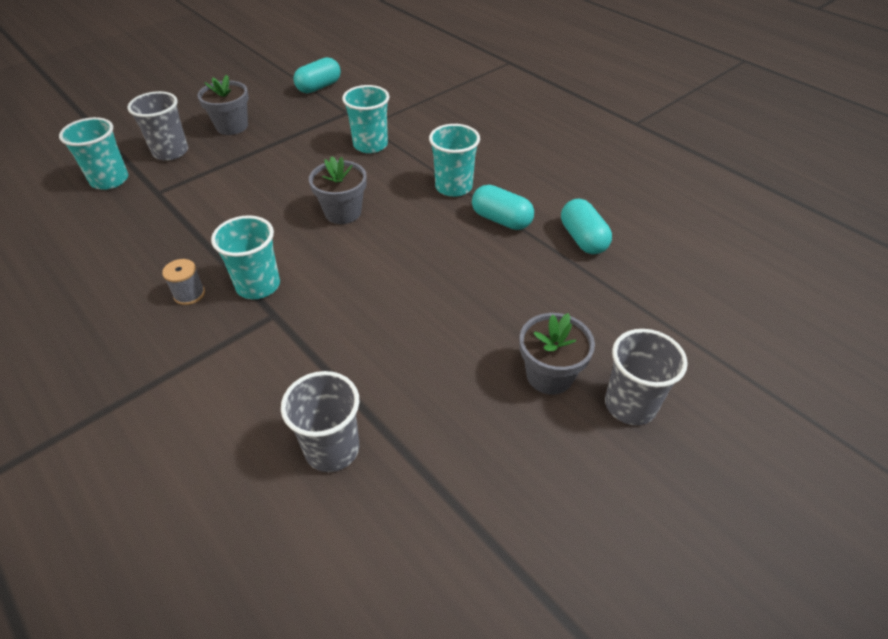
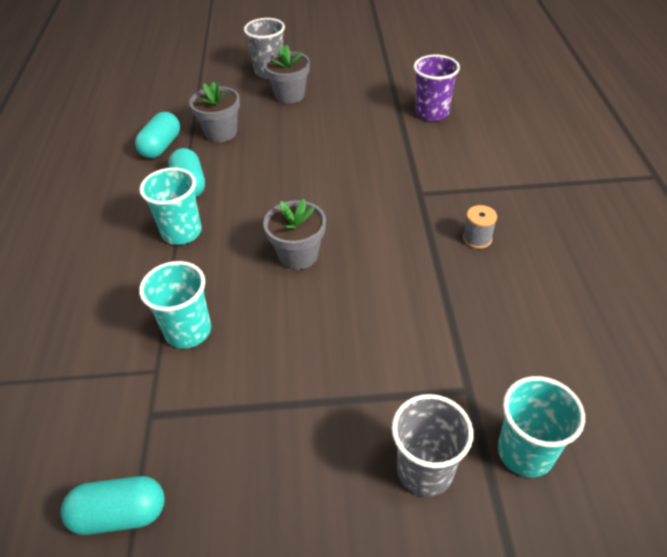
camera: 140 degrees left, 0 degrees up
grey flower pot [198,75,249,135] -> grey flower pot moved to [189,82,240,142]
turquoise cup [211,215,280,299] -> none
grey cup [281,371,359,472] -> purple cup [414,55,460,121]

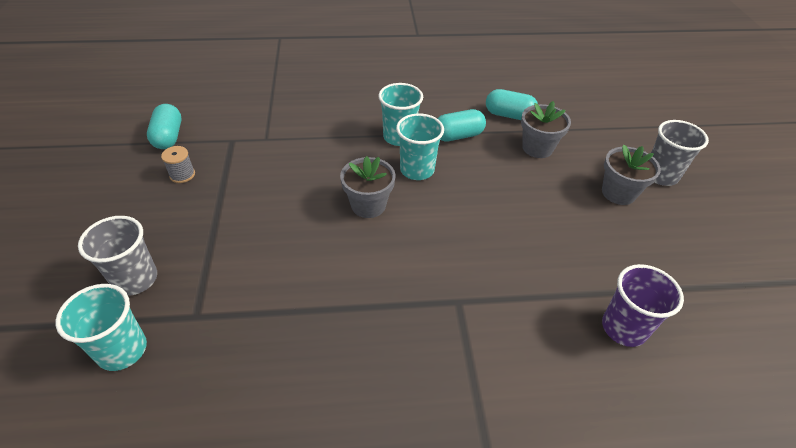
camera: 85 degrees right, 0 degrees up
turquoise cup [139,261,211,348] -> turquoise cup moved to [396,114,444,180]
grey spool [463,205,497,249] -> grey spool moved to [161,146,195,183]

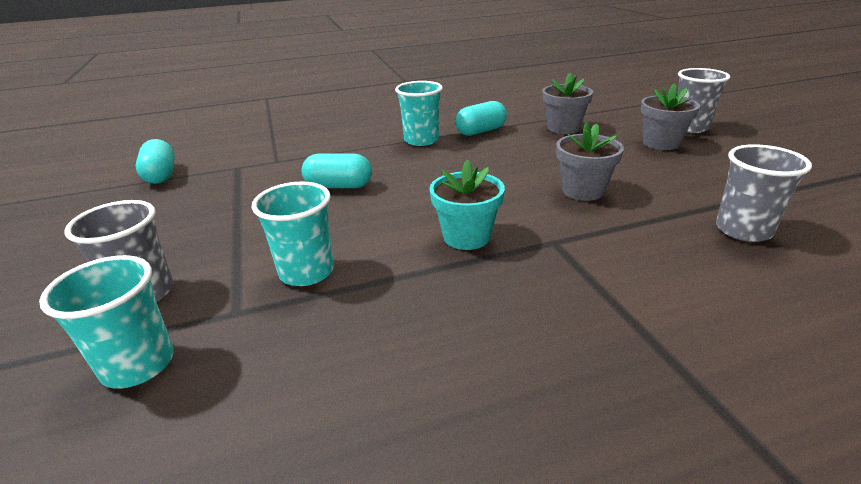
camera: 10 degrees left, 15 degrees down
grey spool [161,146,195,183] -> none
grey flower pot [340,156,396,218] -> grey flower pot moved to [556,122,624,201]
turquoise cup [396,114,444,180] -> turquoise cup moved to [252,182,334,286]
turquoise capsule [486,89,538,120] -> turquoise capsule moved to [302,153,372,188]
purple cup [602,264,684,347] -> grey cup [716,144,812,242]
none -> turquoise flower pot [429,160,505,250]

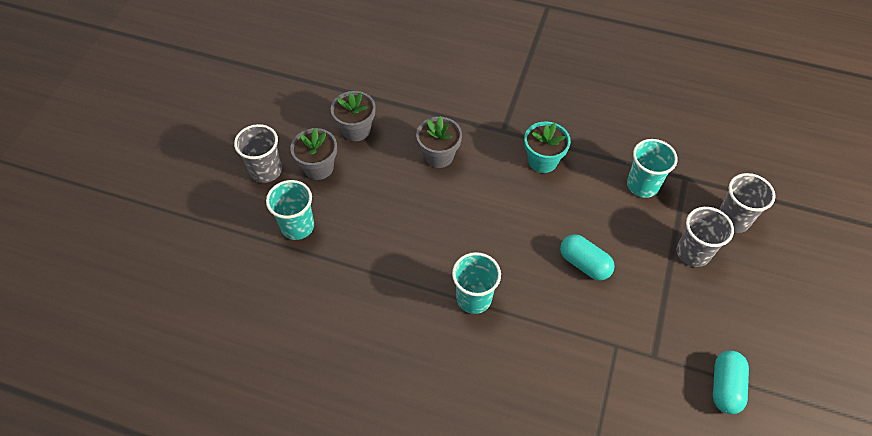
camera: 145 degrees left, 25 degrees up
turquoise cup [39,255,174,389] -> turquoise cup moved to [266,180,314,240]
turquoise capsule [455,101,507,136] -> none
grey flower pot [542,73,593,134] -> grey flower pot moved to [331,91,375,141]
grey cup [716,144,812,242] -> grey cup moved to [677,207,734,267]

